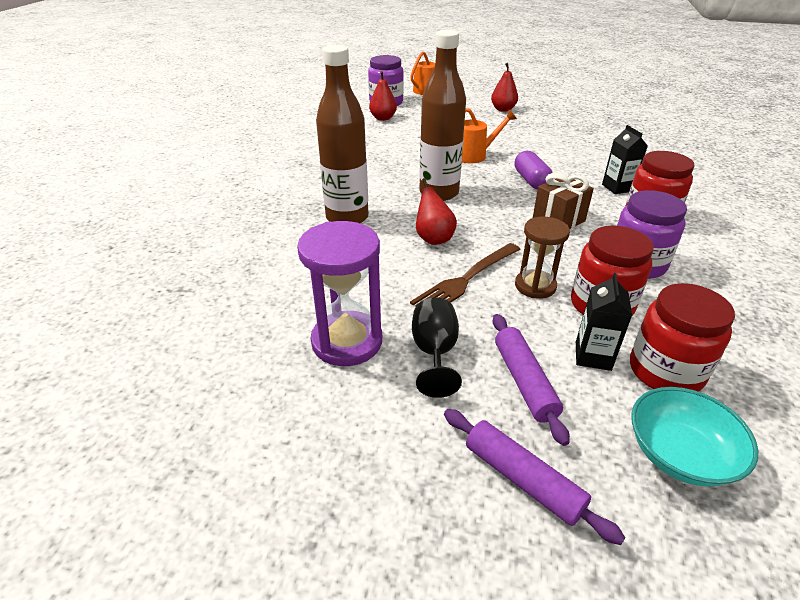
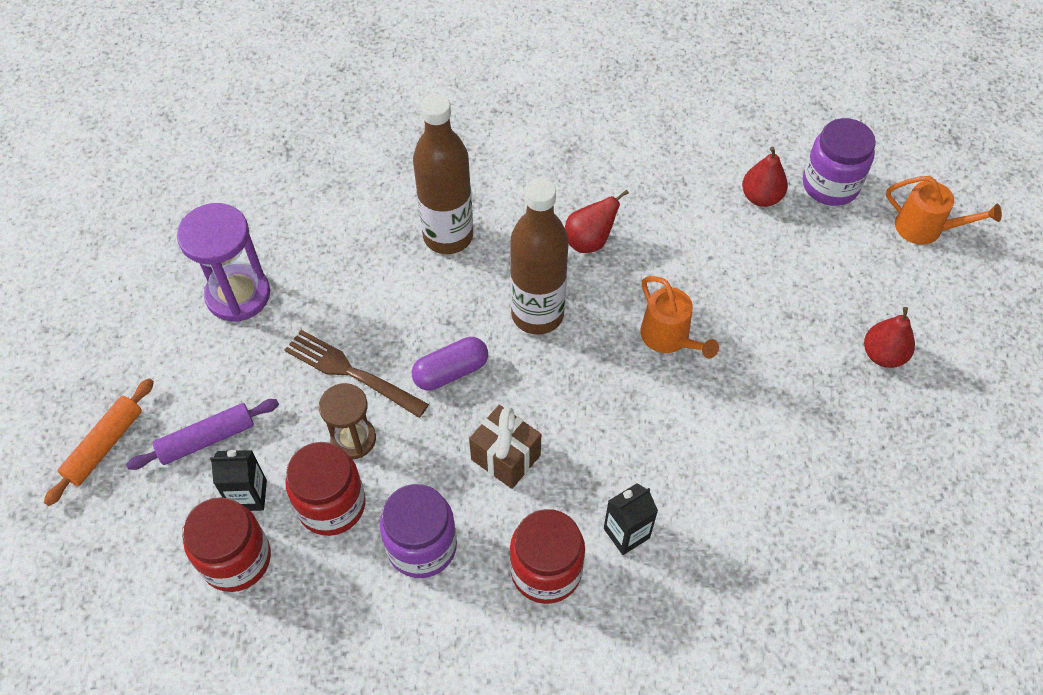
camera: 75 degrees right, 20 degrees up
black goblet [412,298,462,398] -> none
red pear [416,178,457,245] -> red pear moved to [565,190,629,253]
purple rolling pin [444,409,625,545] -> orange rolling pin [44,378,154,506]
purple capsule [514,151,553,189] -> purple capsule moved to [412,337,488,391]
turquoise bowl [631,387,758,487] -> none

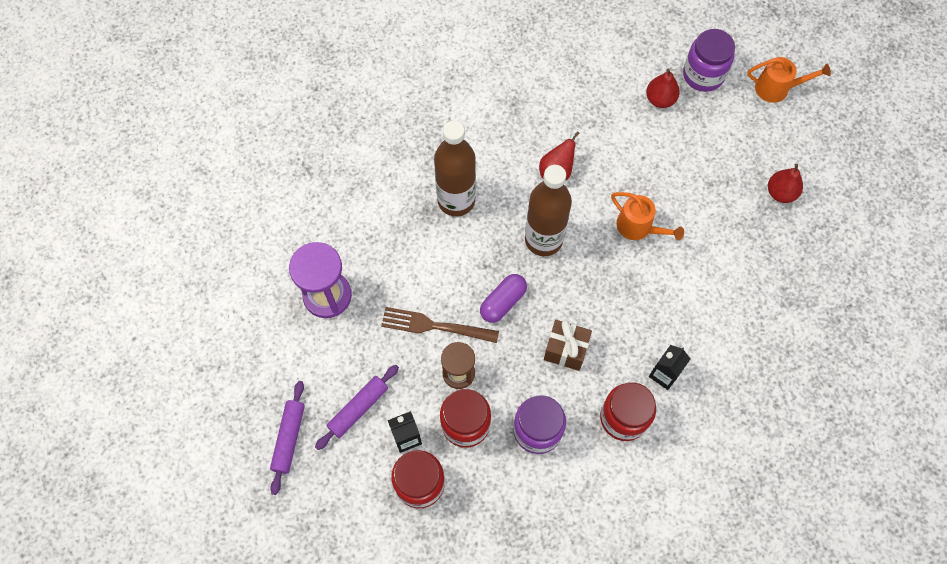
camera: 20 degrees left, 10 degrees up
orange rolling pin [44,378,154,506] -> purple rolling pin [270,381,305,495]

